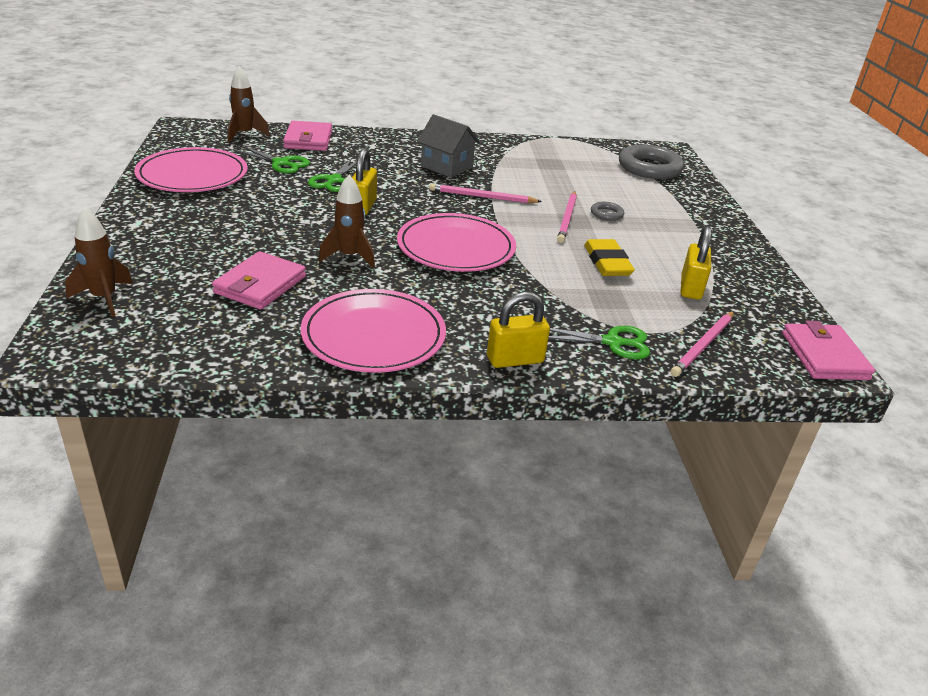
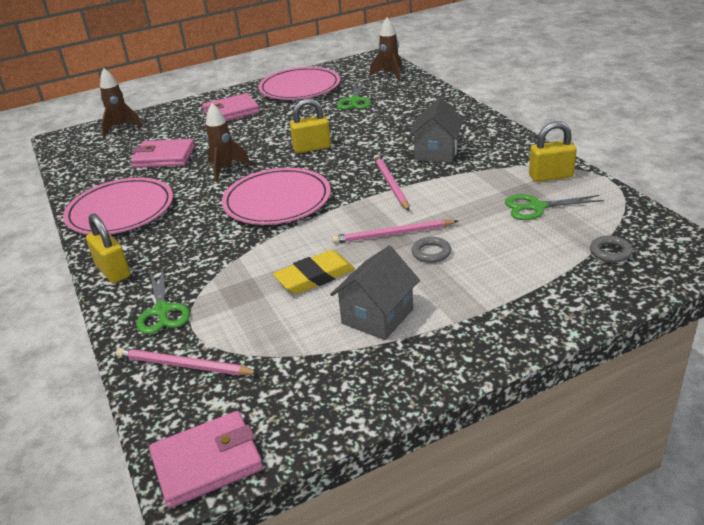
camera: 75 degrees right, 0 degrees up
pink wallet [283,121,332,151] -> pink wallet moved to [202,93,260,121]
green scissors [308,158,357,192] -> green scissors moved to [505,194,604,220]
grey ring [619,145,684,179] -> grey ring [590,236,633,263], size x0.46
yellow padlock [681,226,712,300] -> yellow padlock moved to [529,121,577,182]
none -> grey house [330,246,420,340]

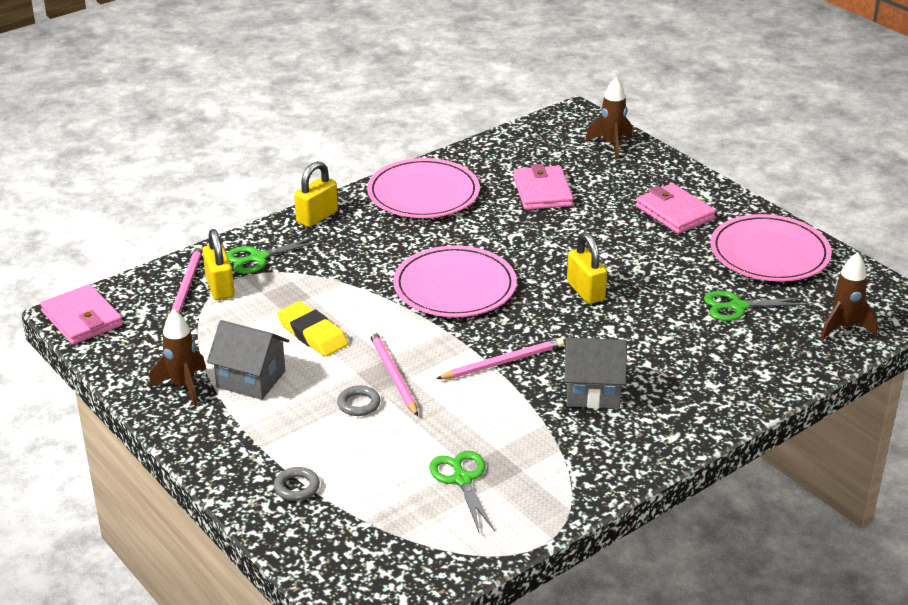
camera: 75 degrees right, 0 degrees up
brown rocket [205,103,251,182] -> brown rocket moved to [149,309,206,406]
yellow padlock [529,121,577,182] -> yellow padlock moved to [202,229,235,300]
grey ring [590,236,633,263] -> grey ring moved to [274,467,320,501]

